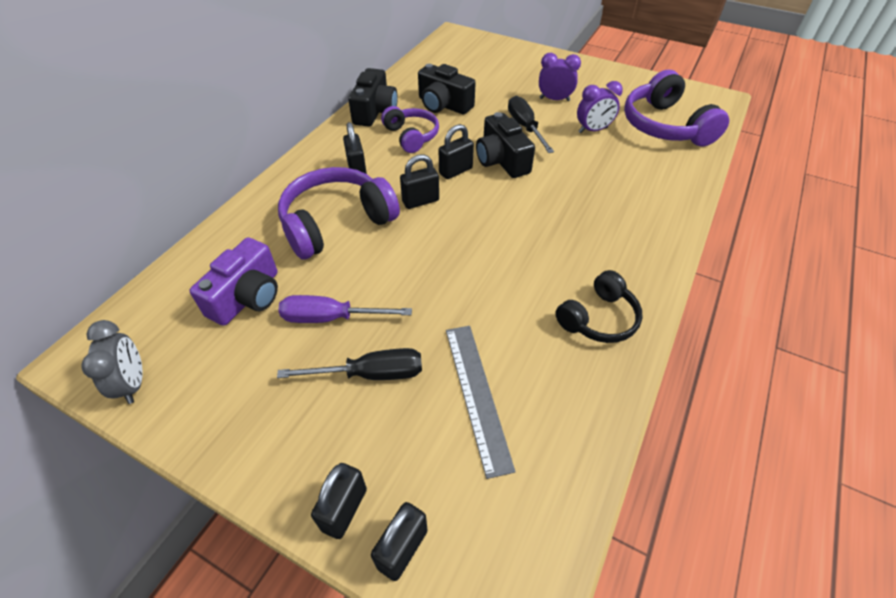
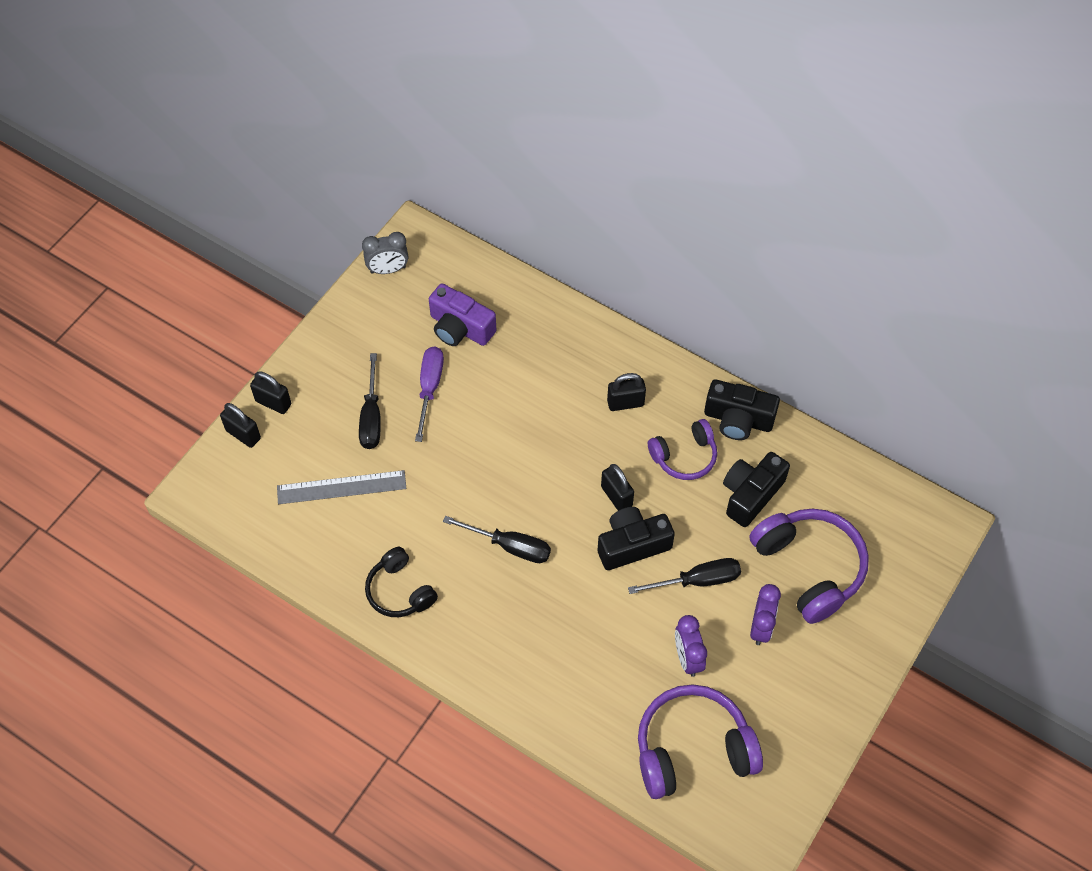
camera: 95 degrees right, 10 degrees up
purple headphones [278,167,400,260] -> purple headphones moved to [749,508,869,624]
black padlock [400,154,439,209] -> none
none -> black screwdriver [443,516,551,563]

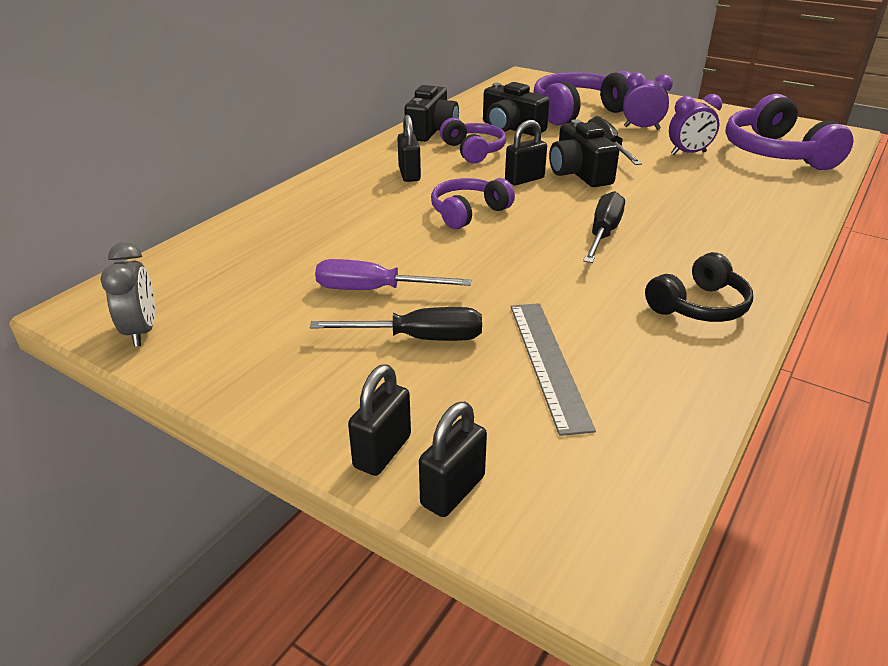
camera: 90 degrees left, 25 degrees down
purple camera [429,284,496,346] -> none
none -> purple headphones [431,178,515,229]

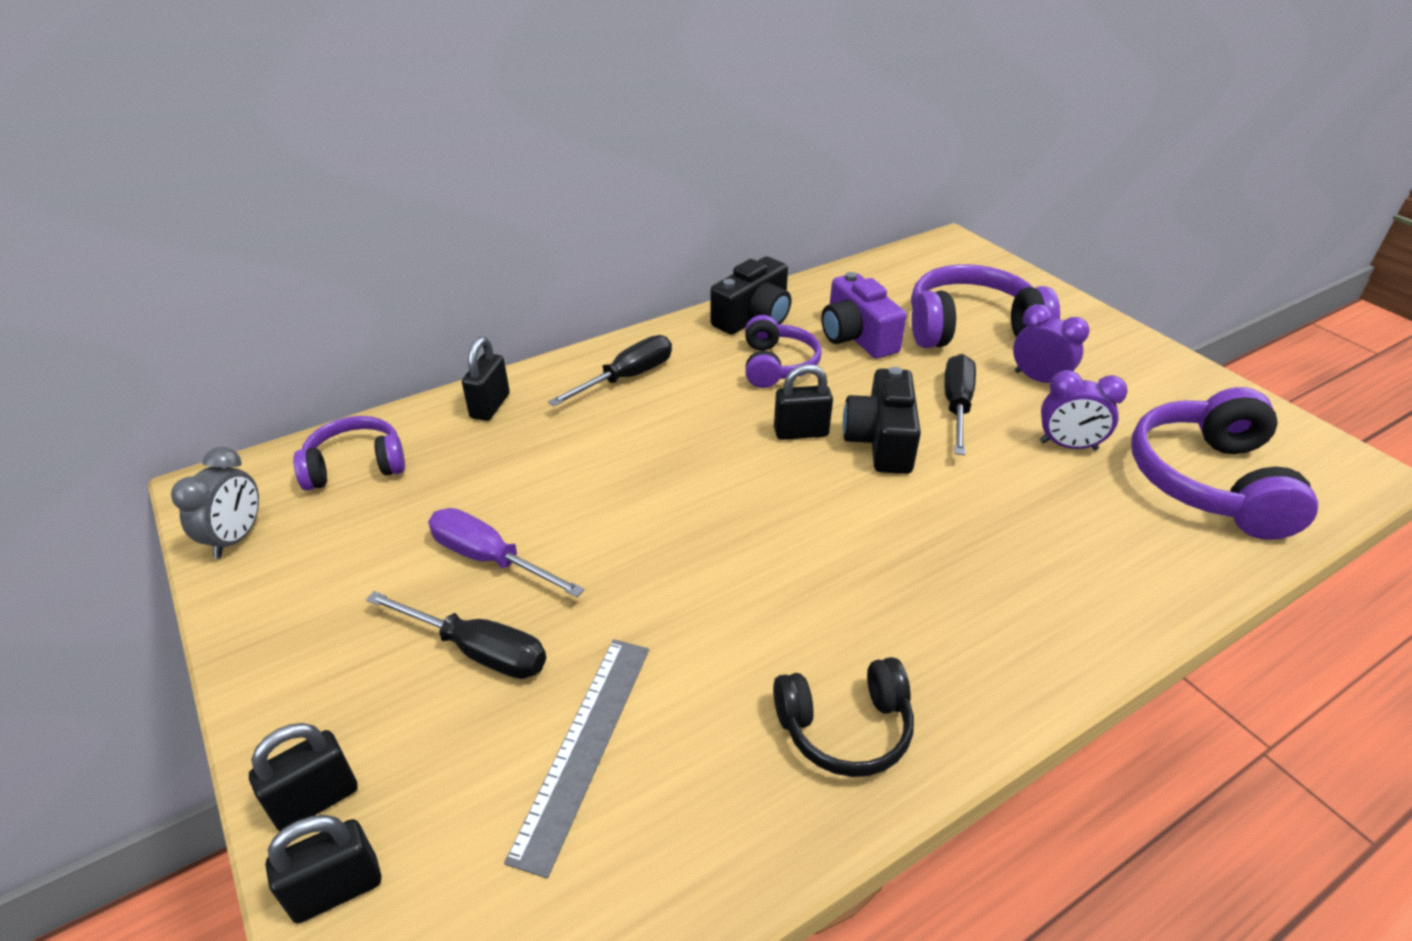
camera: 25 degrees right, 5 degrees up
black padlock [397,115,421,182] -> black padlock moved to [462,337,510,421]
purple headphones [431,178,515,229] -> purple headphones moved to [293,416,405,491]
black camera [483,82,550,136] -> purple camera [821,272,907,358]
black screwdriver [583,191,625,263] -> black screwdriver moved to [548,335,672,406]

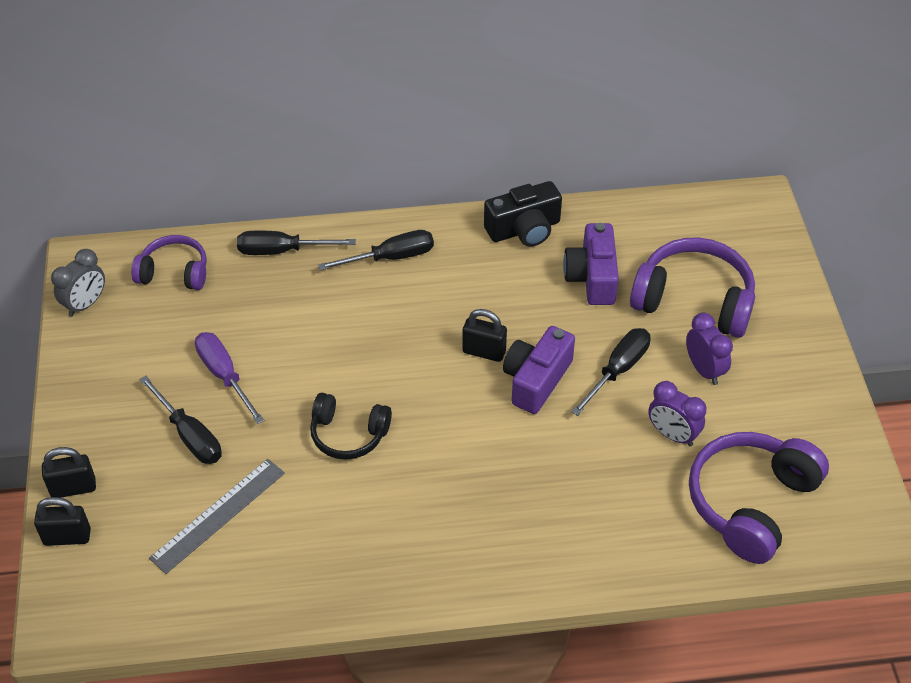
camera: 25 degrees right, 10 degrees up
black padlock [462,337,510,421] -> black screwdriver [237,231,356,255]
purple headphones [745,315,822,388] -> none
black headphones [773,657,914,777] -> black headphones moved to [310,393,392,460]
black camera [843,367,921,474] -> purple camera [503,326,575,414]

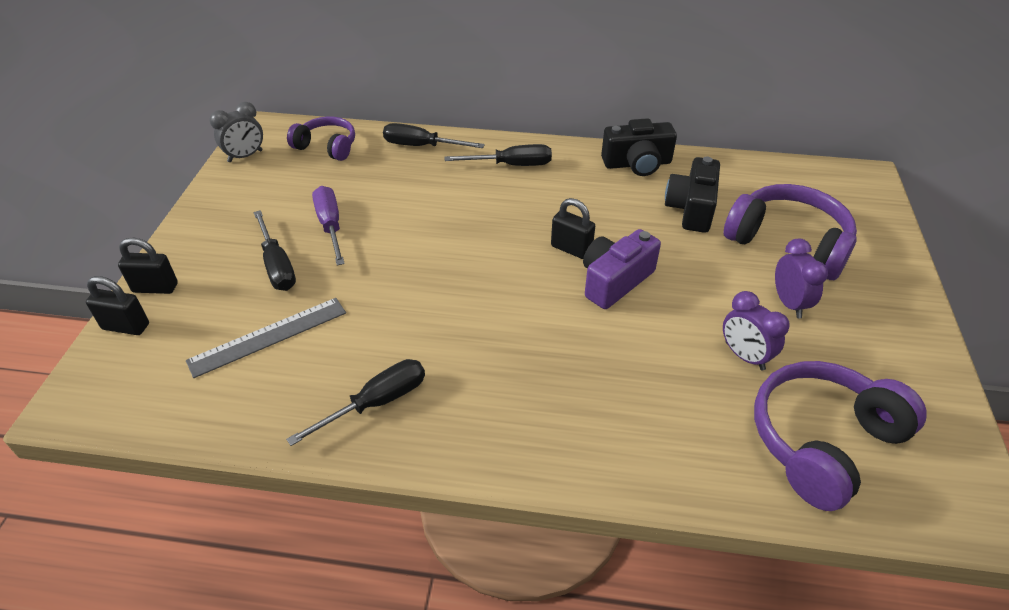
camera: 15 degrees right, 5 degrees down
black headphones [310,393,392,460] -> none
purple camera [563,223,619,305] -> black camera [665,157,720,233]
black screwdriver [571,328,651,416] -> black screwdriver moved to [286,359,425,446]

